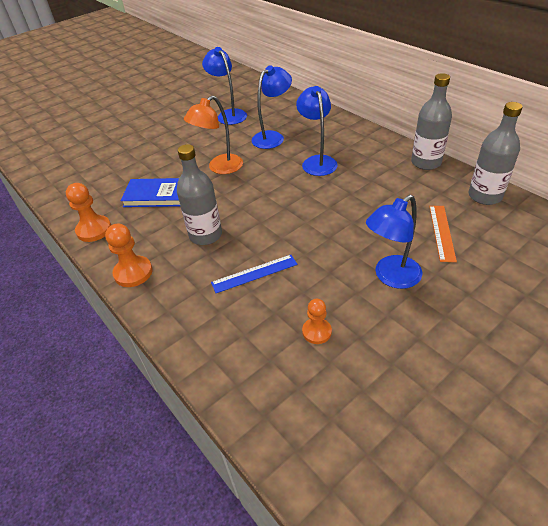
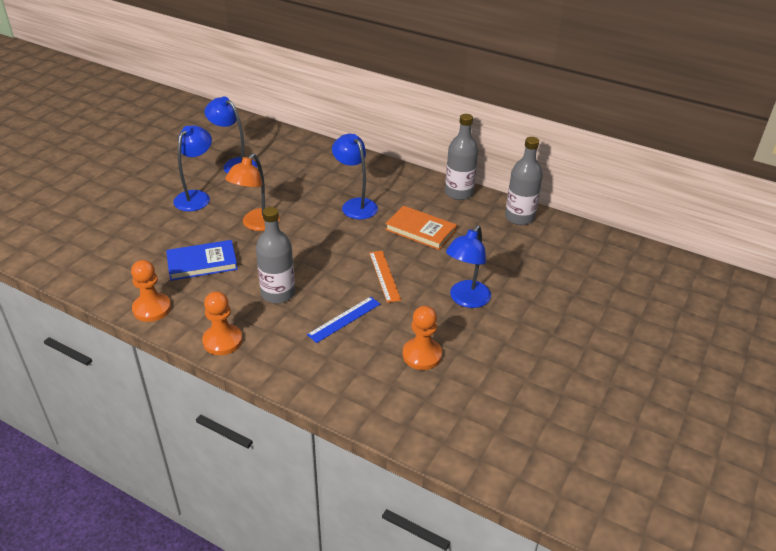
camera: 25 degrees left, 5 degrees down
blue lamp [251,65,292,149] -> blue lamp moved to [173,125,212,211]
orange pawn [302,299,332,344] -> orange pawn [403,306,442,370], size x1.52
orange ruler [429,206,457,262] -> orange ruler moved to [369,251,401,303]
none -> orange book [385,206,457,250]

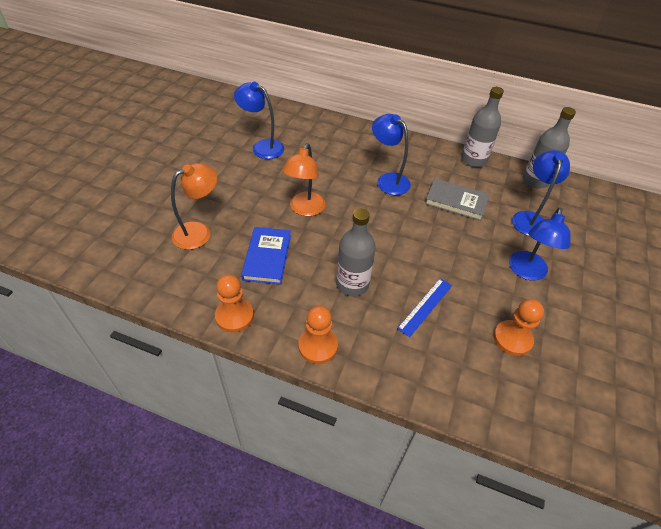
camera: 10 degrees left, 10 degrees up
blue book [166,240,238,281] -> blue book turned 60 degrees counterclockwise [241,227,291,285]
blue lamp [173,125,212,211] -> blue lamp moved to [512,150,570,236]
orange ruler [369,251,401,303] -> none
orange book [385,206,457,250] -> grey book [425,178,490,221]
none -> orange lamp [171,163,217,250]

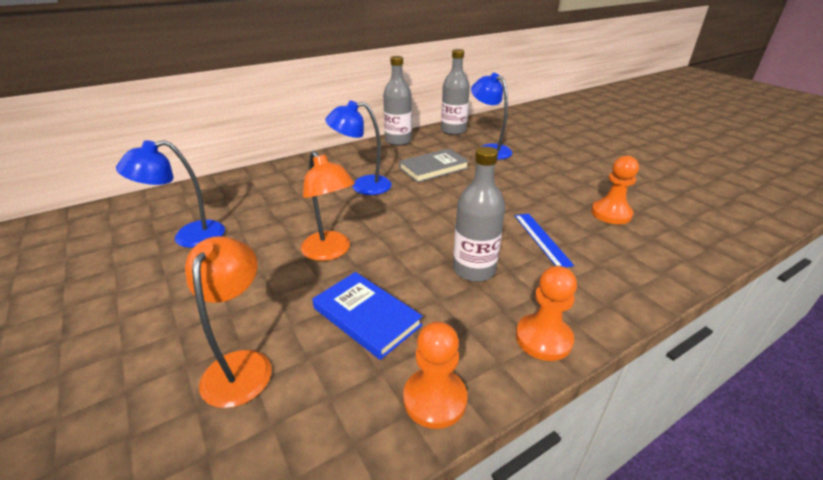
camera: 50 degrees left, 15 degrees down
blue lamp [509,208,571,281] -> none

